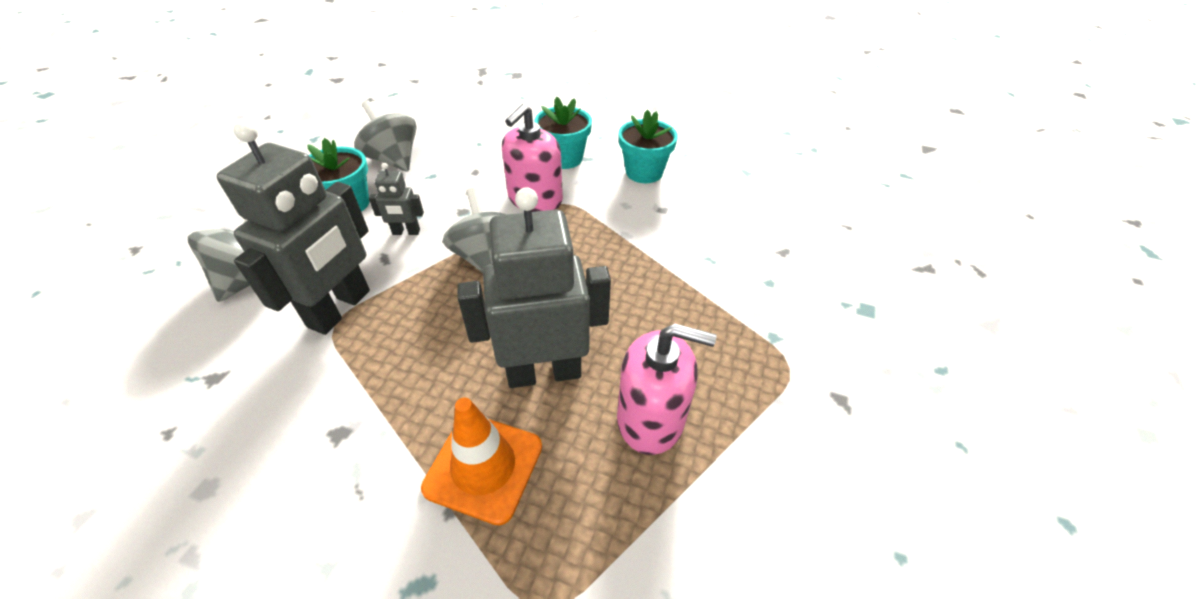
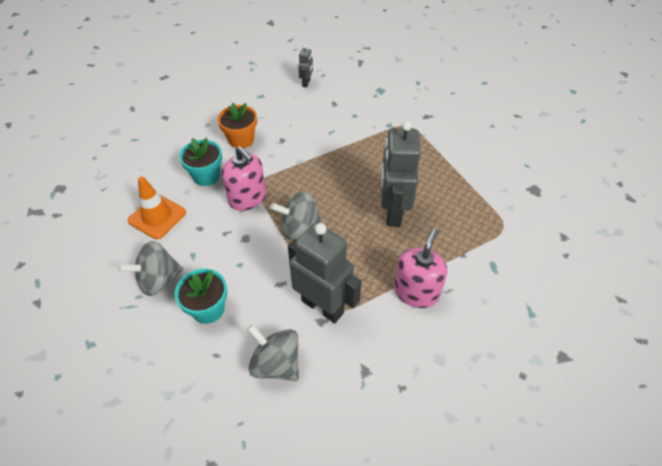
camera: 75 degrees left, 5 degrees up
grey robot [369,163,424,235] -> grey robot moved to [298,45,313,88]
orange traffic cone [421,398,542,525] -> orange traffic cone moved to [128,177,186,239]
pink soap dispenser [617,324,716,455] -> pink soap dispenser moved to [394,228,447,308]
turquoise flower pot [619,110,678,183] -> orange flower pot [217,103,257,148]

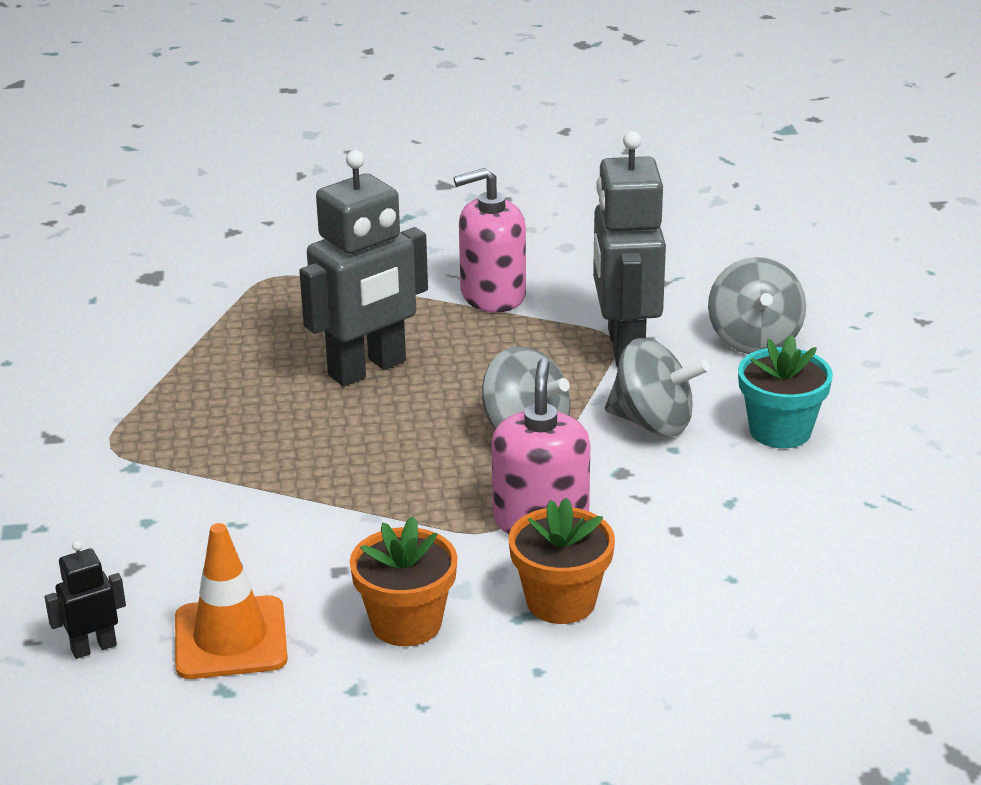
camera: 130 degrees left, 20 degrees down
grey spinning top [118,241,183,296] -> grey spinning top moved to [605,338,710,437]
orange traffic cone [128,177,186,239] -> orange traffic cone moved to [175,523,288,679]
turquoise flower pot [179,138,222,186] -> orange flower pot [509,498,615,624]
grey robot [298,45,313,88] -> black robot [45,541,126,659]

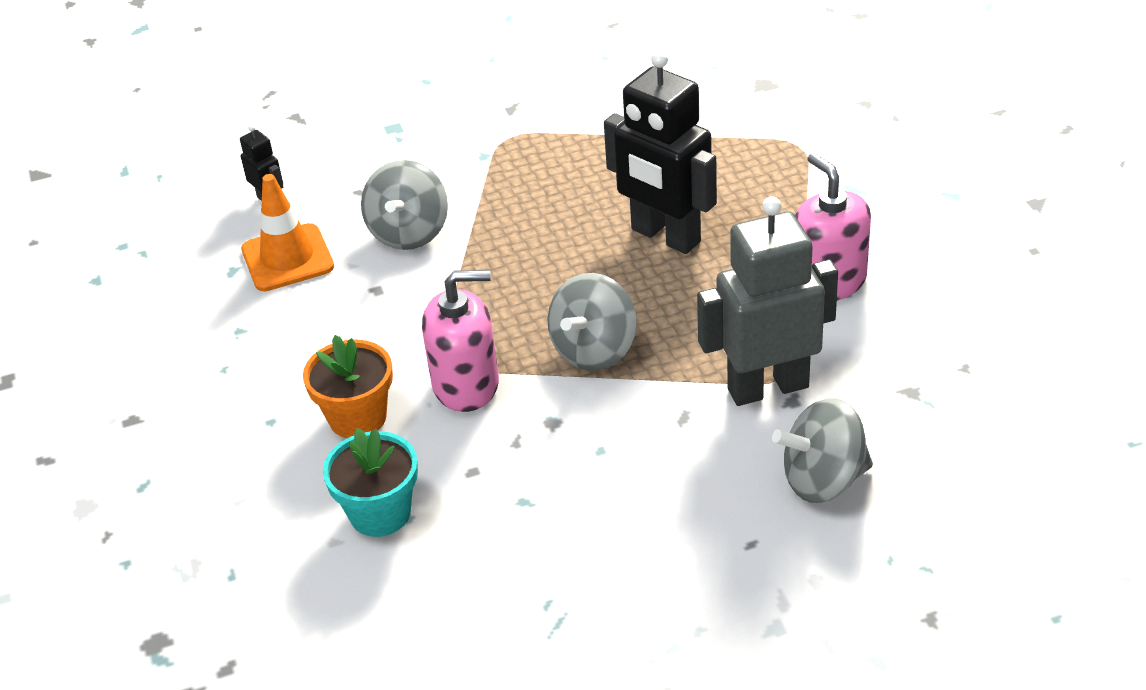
camera: 80 degrees right, 10 degrees up
grey robot [299,150,428,386] -> black robot [604,50,717,254]
orange flower pot [350,516,458,646] -> none
grey spinning top [605,338,710,437] -> grey spinning top moved to [361,160,448,250]
turquoise flower pot [738,334,833,448] -> turquoise flower pot moved to [323,428,418,537]

